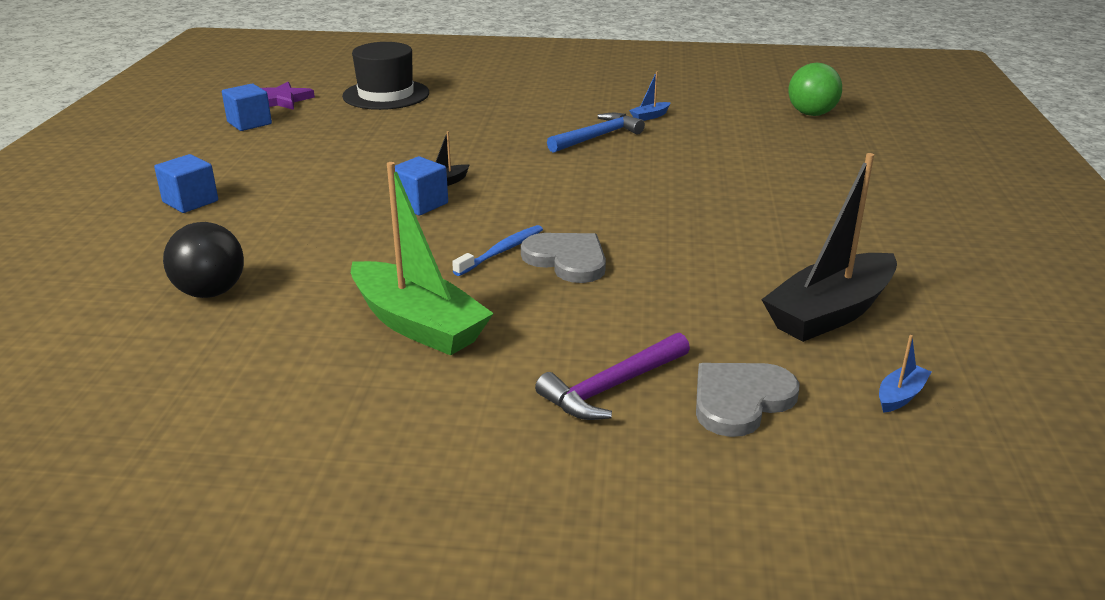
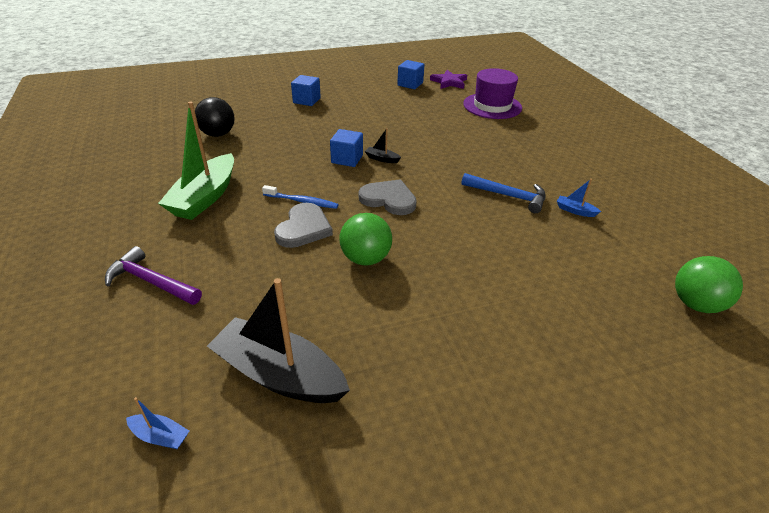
camera: 65 degrees right, 10 degrees up
black hat [342,42,429,110] -> purple hat [463,68,522,119]
grey heart [696,363,800,437] -> grey heart moved to [359,179,417,215]
none -> green ball [340,213,392,266]

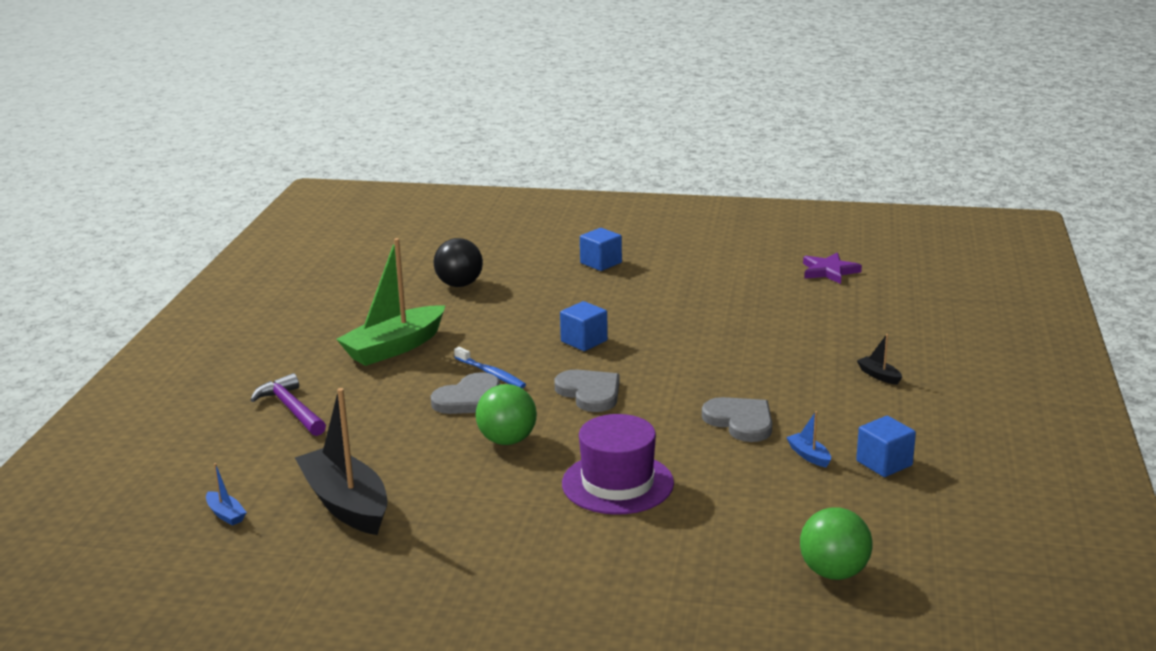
camera: 30 degrees right, 15 degrees down
black boat [365,128,401,163] -> black boat moved to [857,334,902,385]
blue cube [397,60,425,89] -> blue cube moved to [856,416,916,477]
blue hammer [461,173,546,213] -> grey heart [702,397,772,442]
purple hat [463,68,522,119] -> purple hat moved to [562,414,674,515]

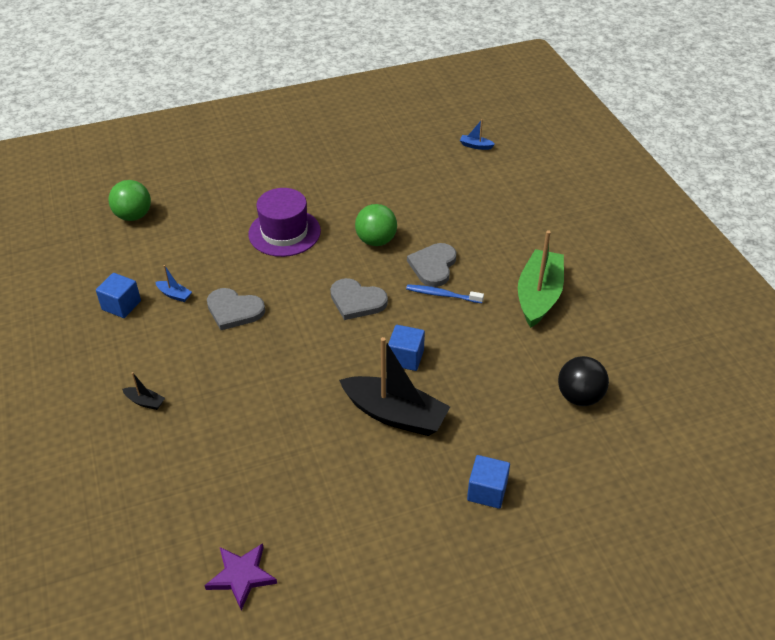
camera: 150 degrees right, 20 degrees up
purple hammer [250,373,326,436] -> none
black boat [295,388,387,535] -> black boat moved to [339,337,450,436]

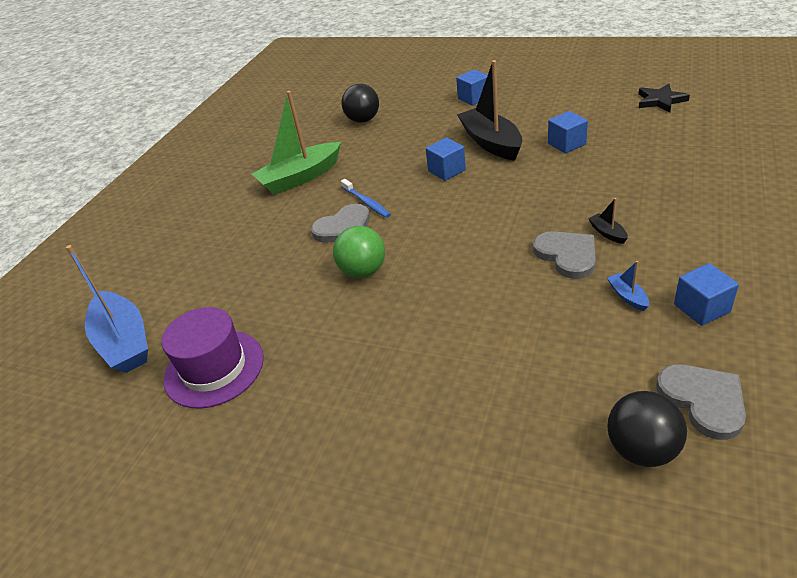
camera: 135 degrees left, 5 degrees down
green ball [108,180,151,221] -> black ball [607,391,687,467]
black boat [122,372,165,410] -> black boat moved to [588,198,628,244]
purple star [204,543,277,610] -> black star [639,84,690,113]
purple hat [248,188,321,257] -> purple hat moved to [161,307,264,409]
grey heart [330,278,388,320] -> grey heart moved to [656,364,746,440]
blue boat [460,119,495,150] -> blue boat [66,245,148,373], size x2.45
none -> blue cube [548,111,588,153]

